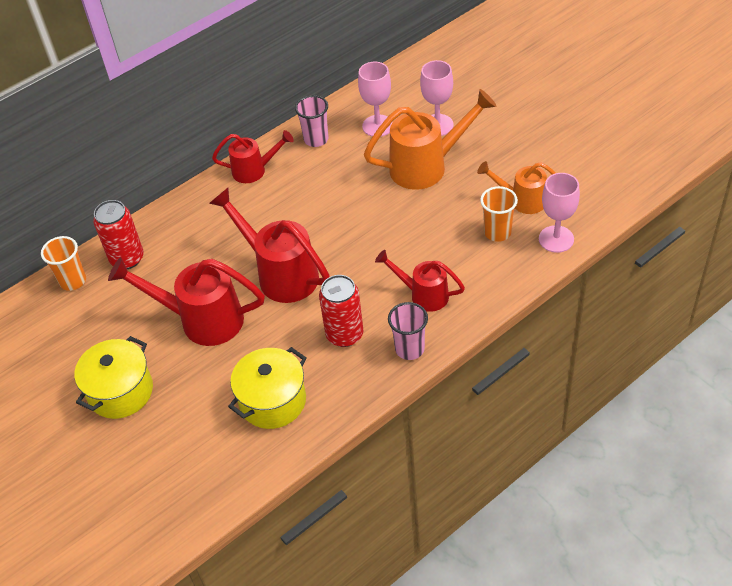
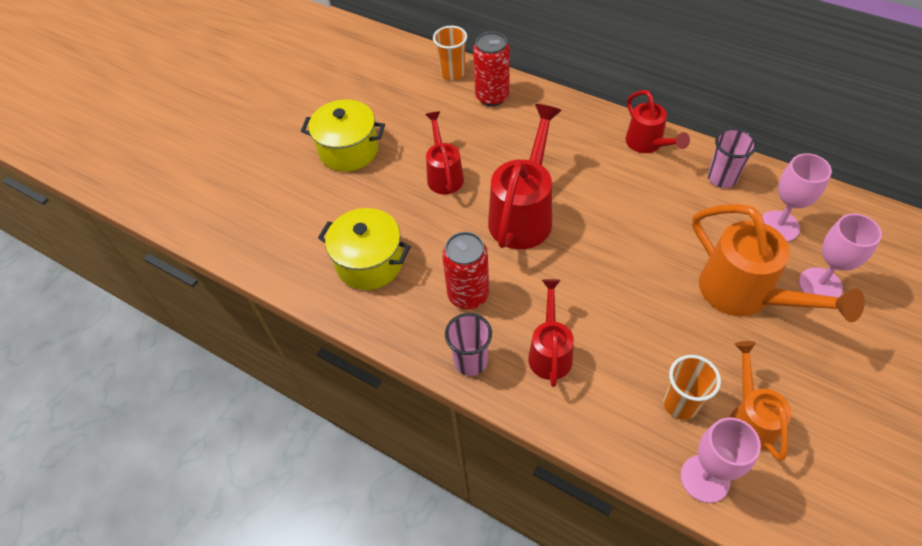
camera: 70 degrees right, 5 degrees up
red watering can [108,257,265,346] -> red watering can [425,111,464,195], size x0.61

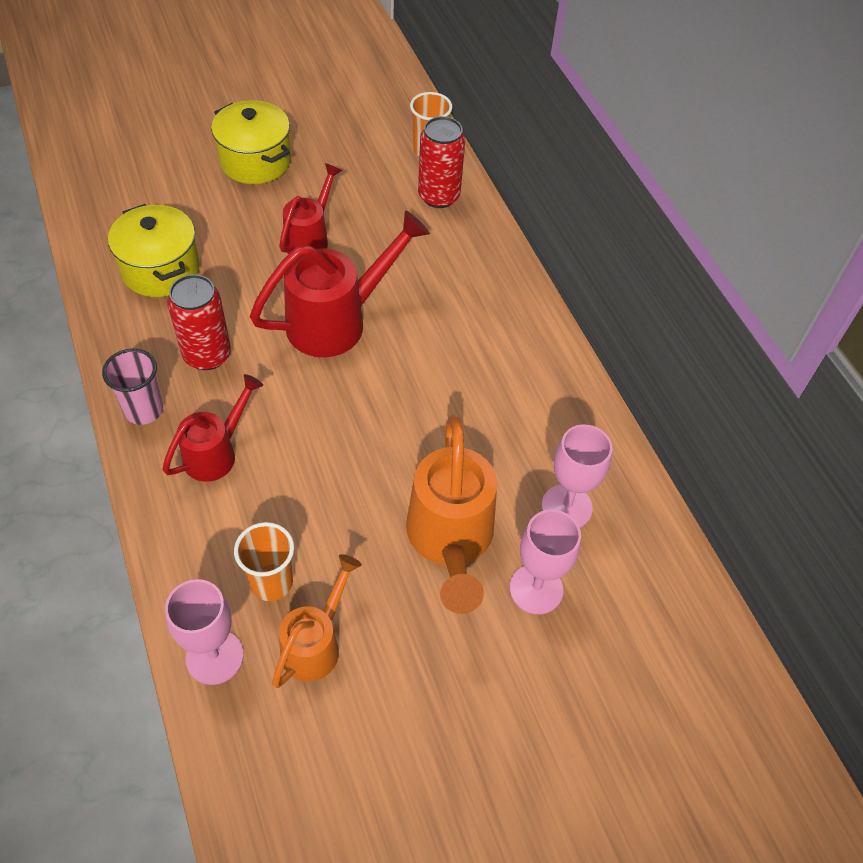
camera: 30 degrees right, 0 degrees up
red watering can [626,90,690,153] -> none
pink cup [708,128,757,188] -> none

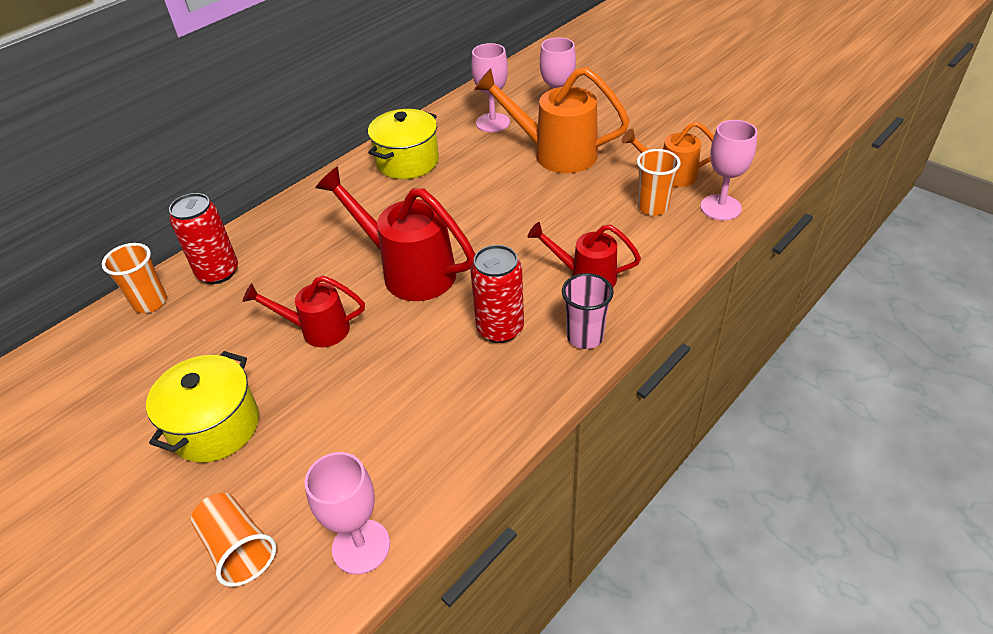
camera: 110 degrees left, 10 degrees down
yellow pot [108,204,200,297] -> yellow pot moved to [368,109,439,179]
orange watering can [406,415,497,614] -> orange watering can turned 135 degrees counterclockwise [474,67,630,173]
none -> orange cup [191,493,276,587]
none -> pink goblet [305,452,390,574]

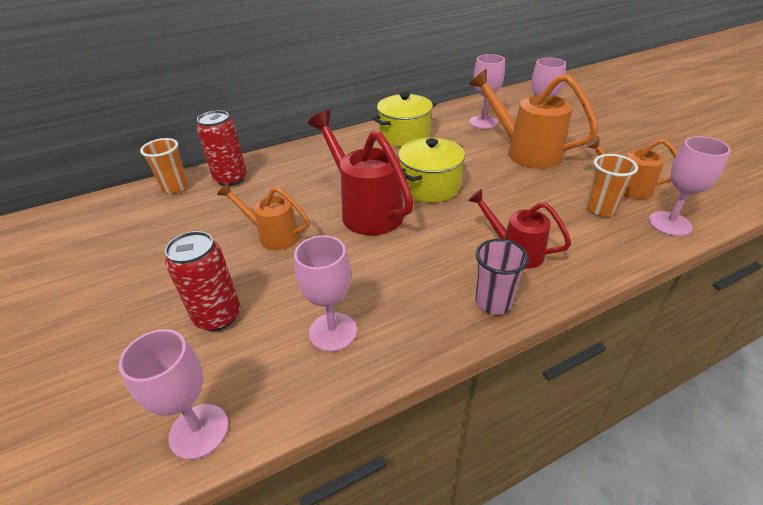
camera: 20 degrees right, 5 degrees down
yellow pot [146,351,259,463] -> yellow pot moved to [398,137,465,203]
orange cup [191,493,276,587] -> none
red watering can [243,276,365,347] -> orange watering can [217,182,310,250]
red can [471,245,524,343] -> red can moved to [165,231,240,331]
none -> pink goblet [294,235,357,352]

